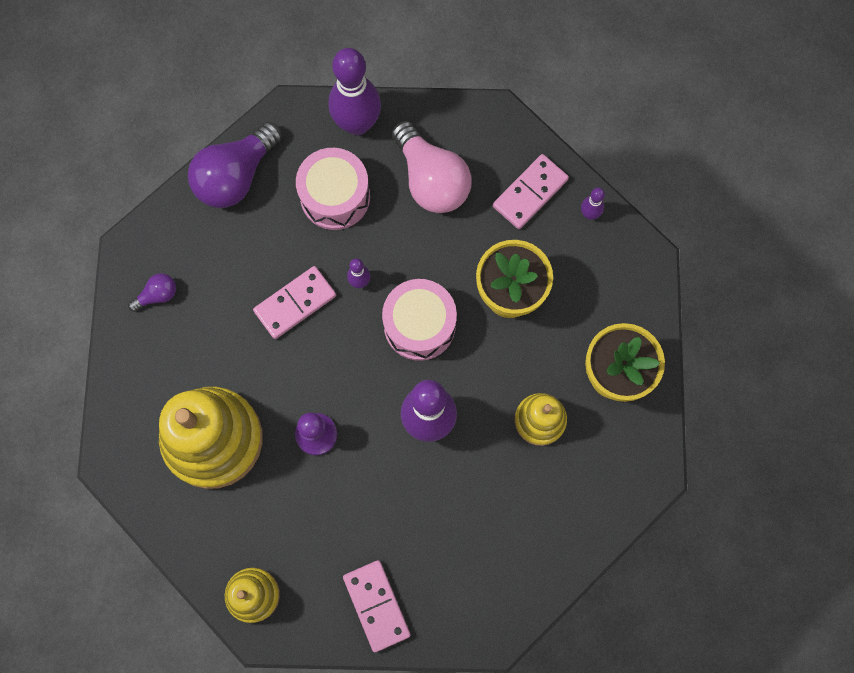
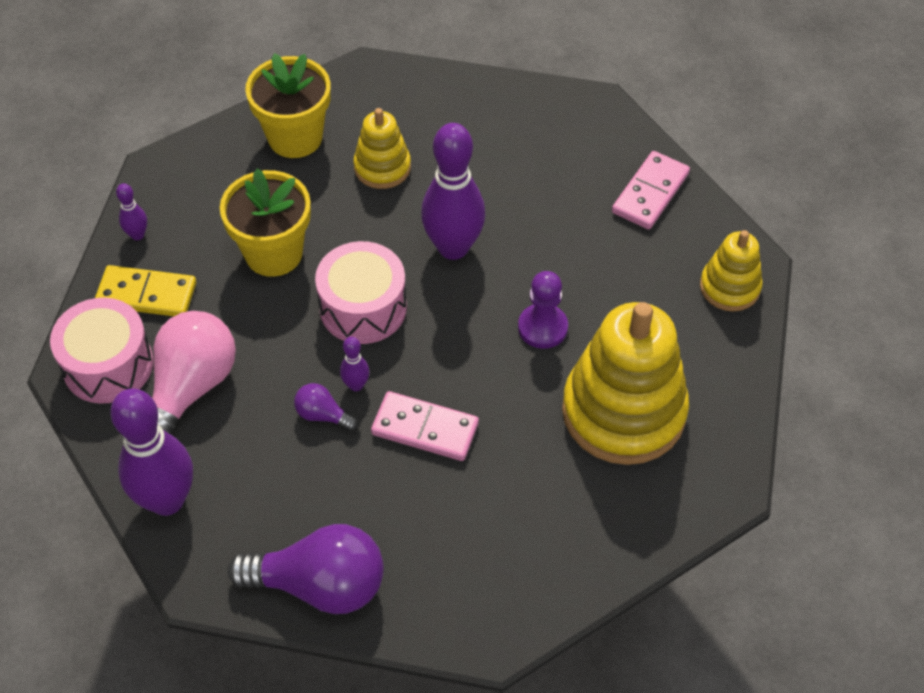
camera: 125 degrees left, 20 degrees down
purple light bulb [128,273,176,312] -> purple light bulb moved to [294,383,358,431]
pink drum [296,148,370,230] -> pink drum moved to [50,298,154,404]
pink domino [493,154,569,229] -> yellow domino [95,265,196,316]

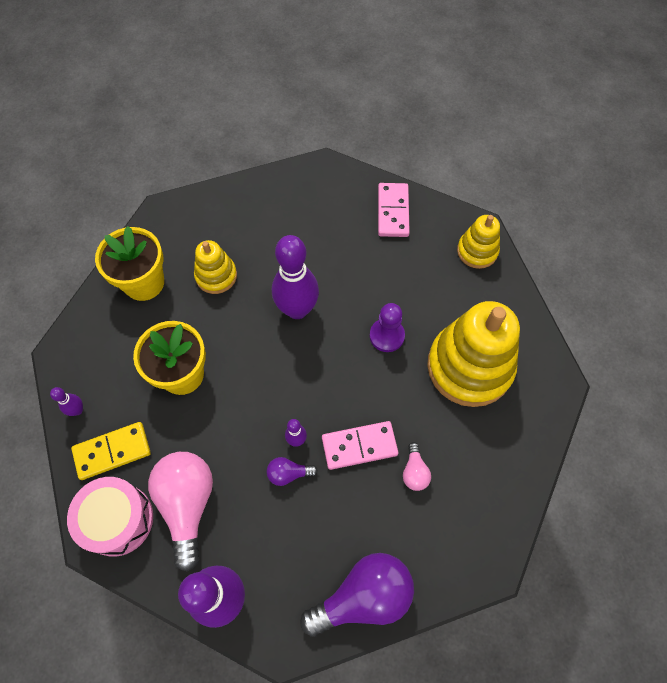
camera: 30 degrees left, 10 degrees up
pink drum [315,241,407,344] -> none
none -> pink light bulb [403,442,431,491]

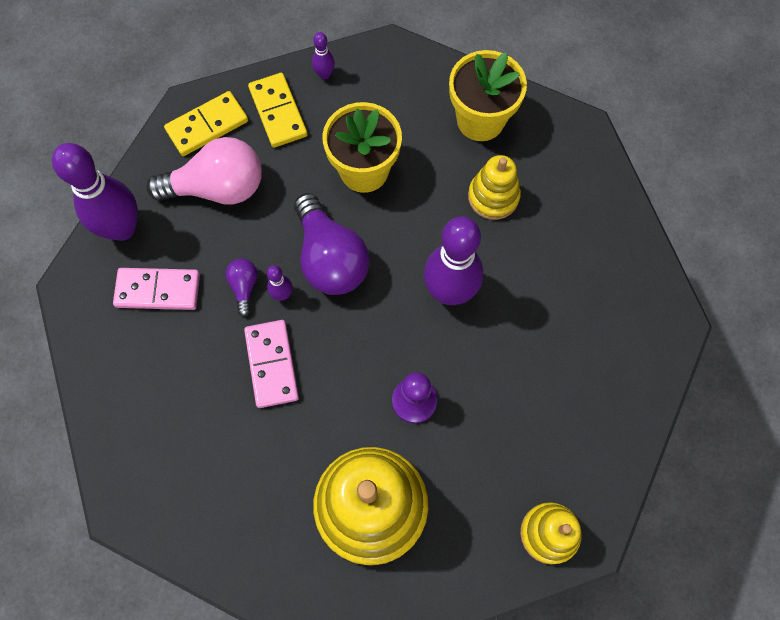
camera: 90 degrees right, 5 degrees up
pink drum [67,477,153,557] -> yellow domino [164,91,248,156]
purple light bulb [300,553,414,637] -> purple light bulb moved to [294,193,370,295]
pink domino [378,183,410,237] -> pink domino moved to [113,268,200,310]
pink light bulb [403,442,431,491] -> none

